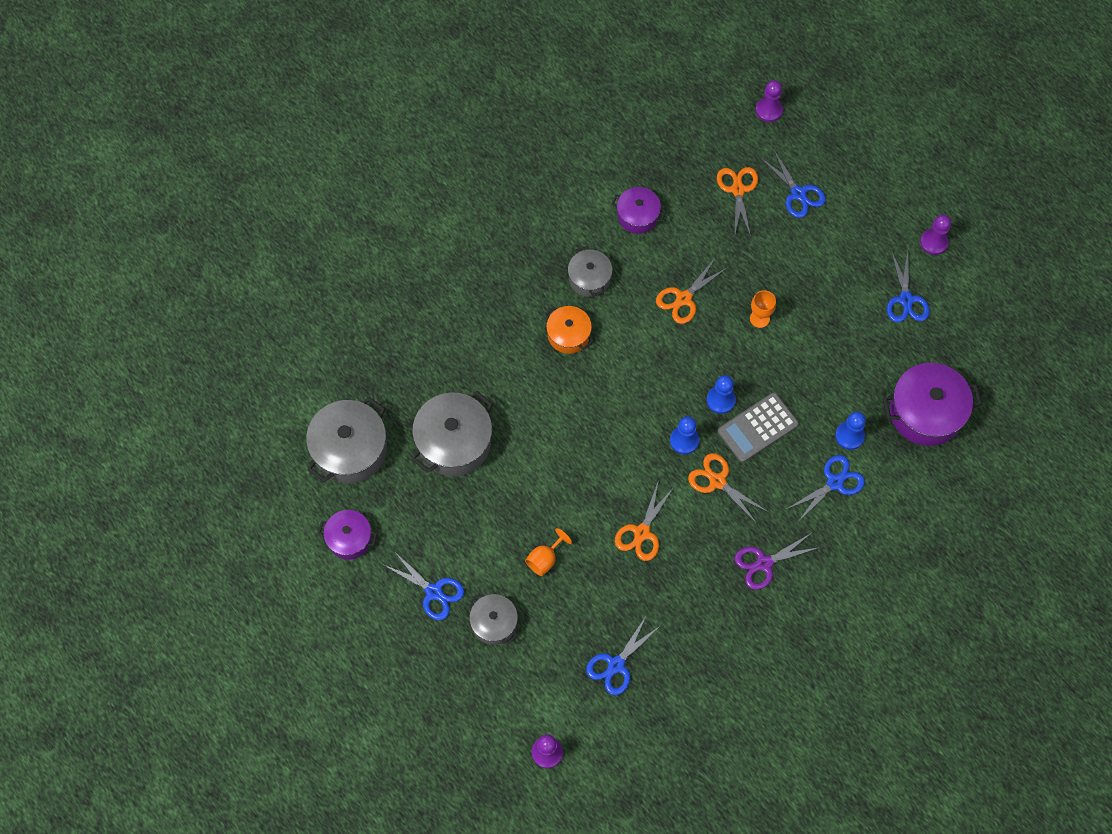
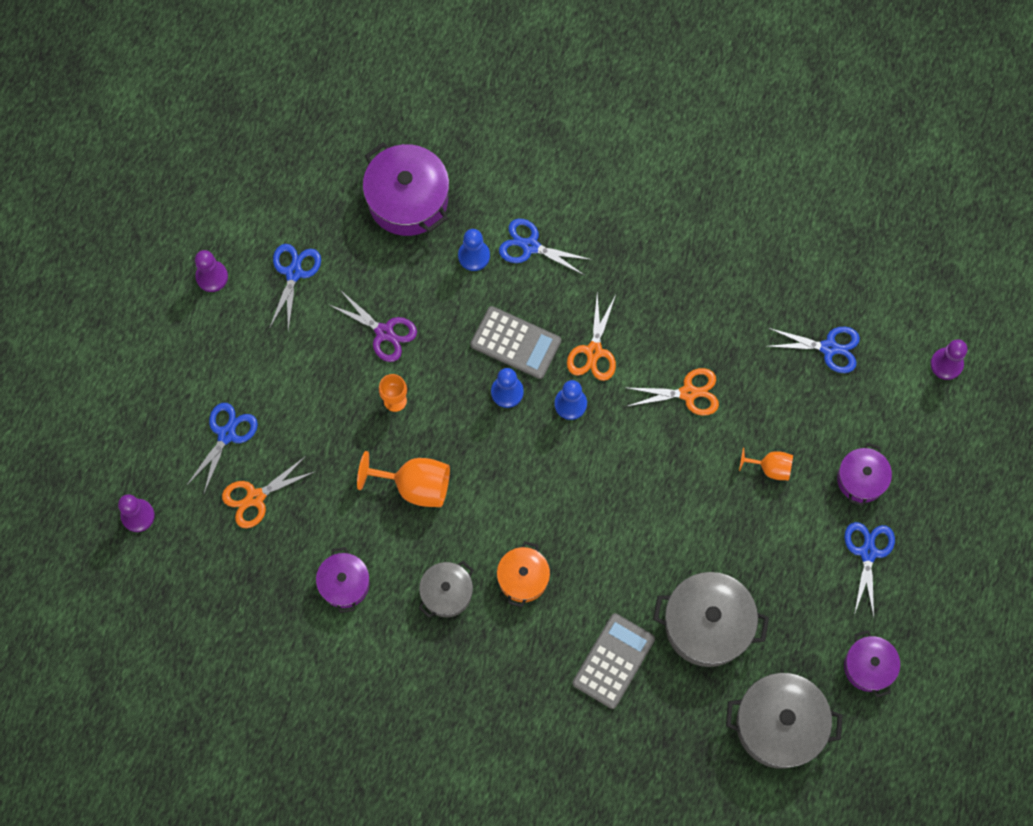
camera: 120 degrees left, 5 degrees up
grey pot [469,593,518,645] -> purple pot [837,443,892,506]
orange scissors [656,258,728,324] -> orange goblet [357,451,450,507]
purple scissors [735,532,821,590] -> purple scissors moved to [328,290,417,362]
blue scissors [887,250,930,322] -> blue scissors turned 45 degrees counterclockwise [269,244,321,331]
none -> grey calculator [572,613,655,709]

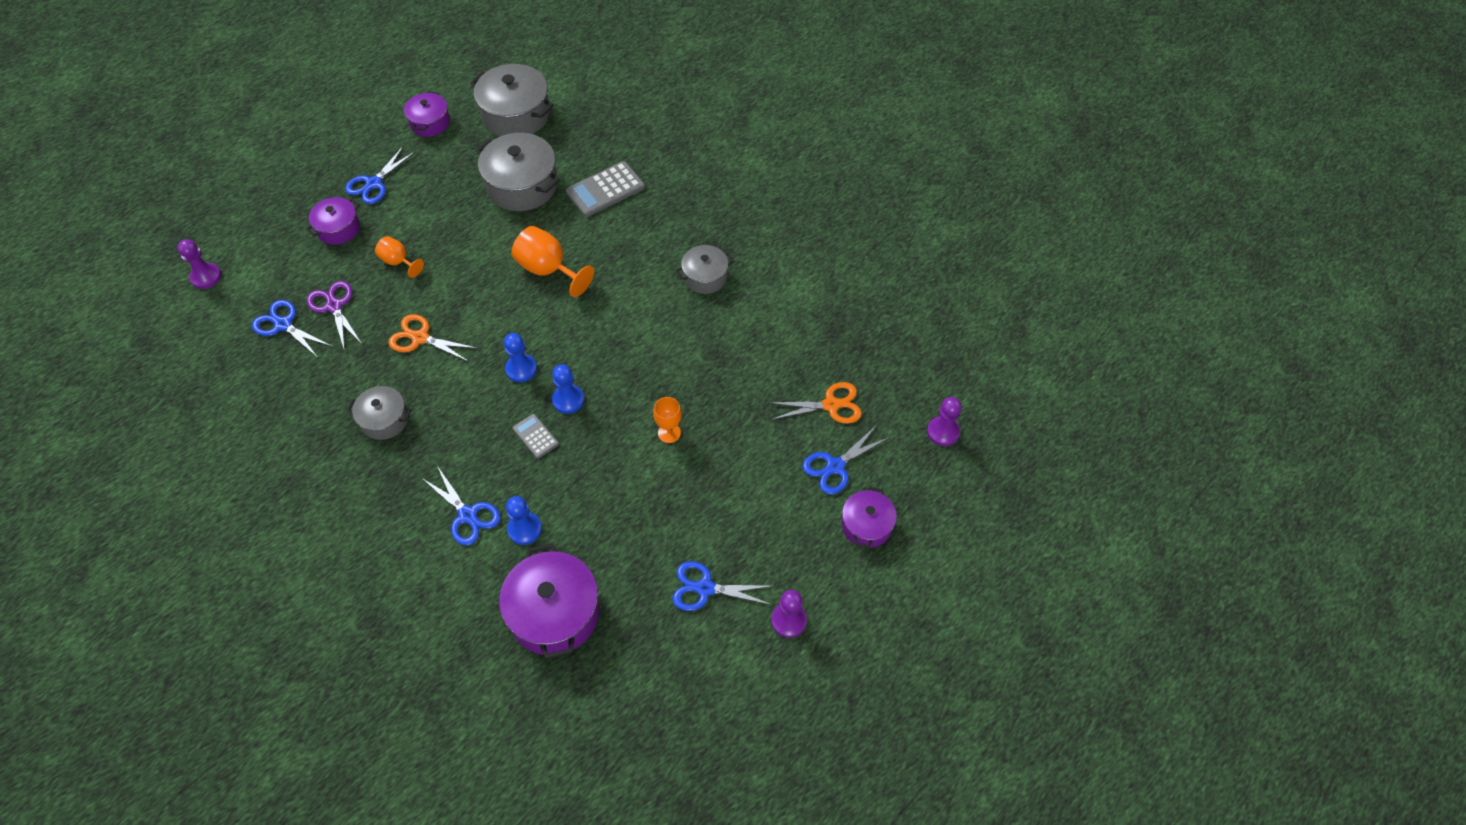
camera: 155 degrees left, 15 degrees down
blue scissors [269,244,321,331] -> blue scissors turned 60 degrees clockwise [672,561,773,611]
purple pot [316,547,370,613] -> purple pot moved to [842,486,897,548]
purple scissors [328,290,417,362] -> purple scissors moved to [307,281,362,351]
orange goblet [357,451,450,507] -> orange goblet moved to [511,226,594,297]
grey calculator [470,306,561,379] -> grey calculator [513,414,559,459], size x0.56
orange pot [497,541,550,607] -> none
orange scissors [567,293,616,381] -> none
none -> grey pot [347,386,412,440]

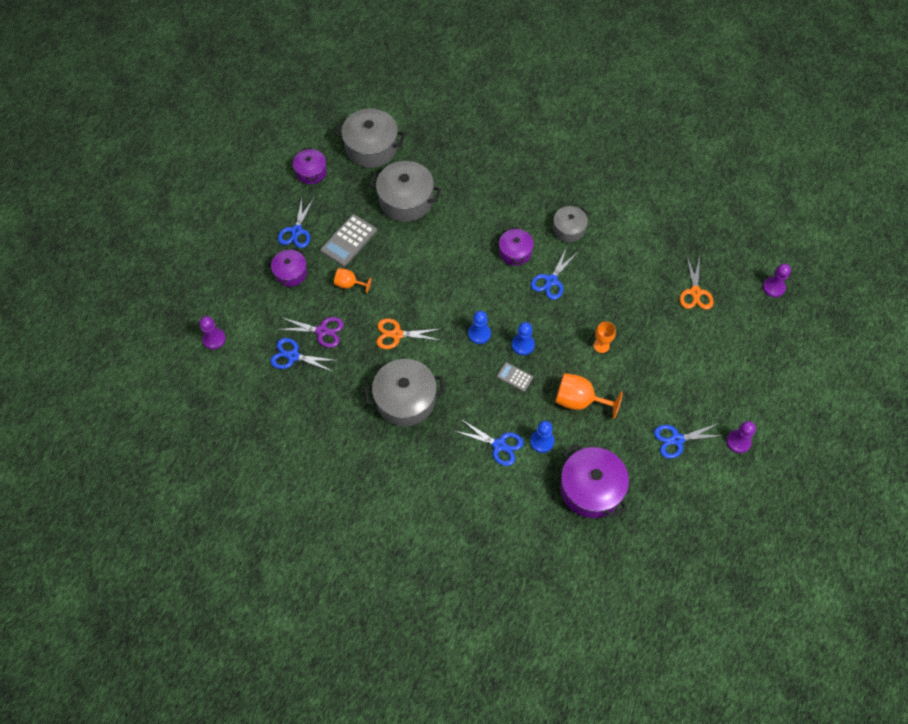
camera: 20 degrees left, 5 degrees up
purple scissors [307,281,362,351] -> purple scissors turned 150 degrees clockwise [277,317,344,348]
grey pot [347,386,412,440] -> grey pot [364,359,445,427], size x1.70
orange goblet [511,226,594,297] -> orange goblet moved to [555,373,623,419]
grey calculator [566,161,645,217] -> grey calculator moved to [320,214,377,267]
orange scissors [770,382,862,424] -> orange scissors turned 120 degrees clockwise [680,256,714,309]
blue scissors [802,425,890,494] -> blue scissors moved to [531,249,578,300]
purple pot [842,486,897,548] -> purple pot moved to [499,227,534,266]

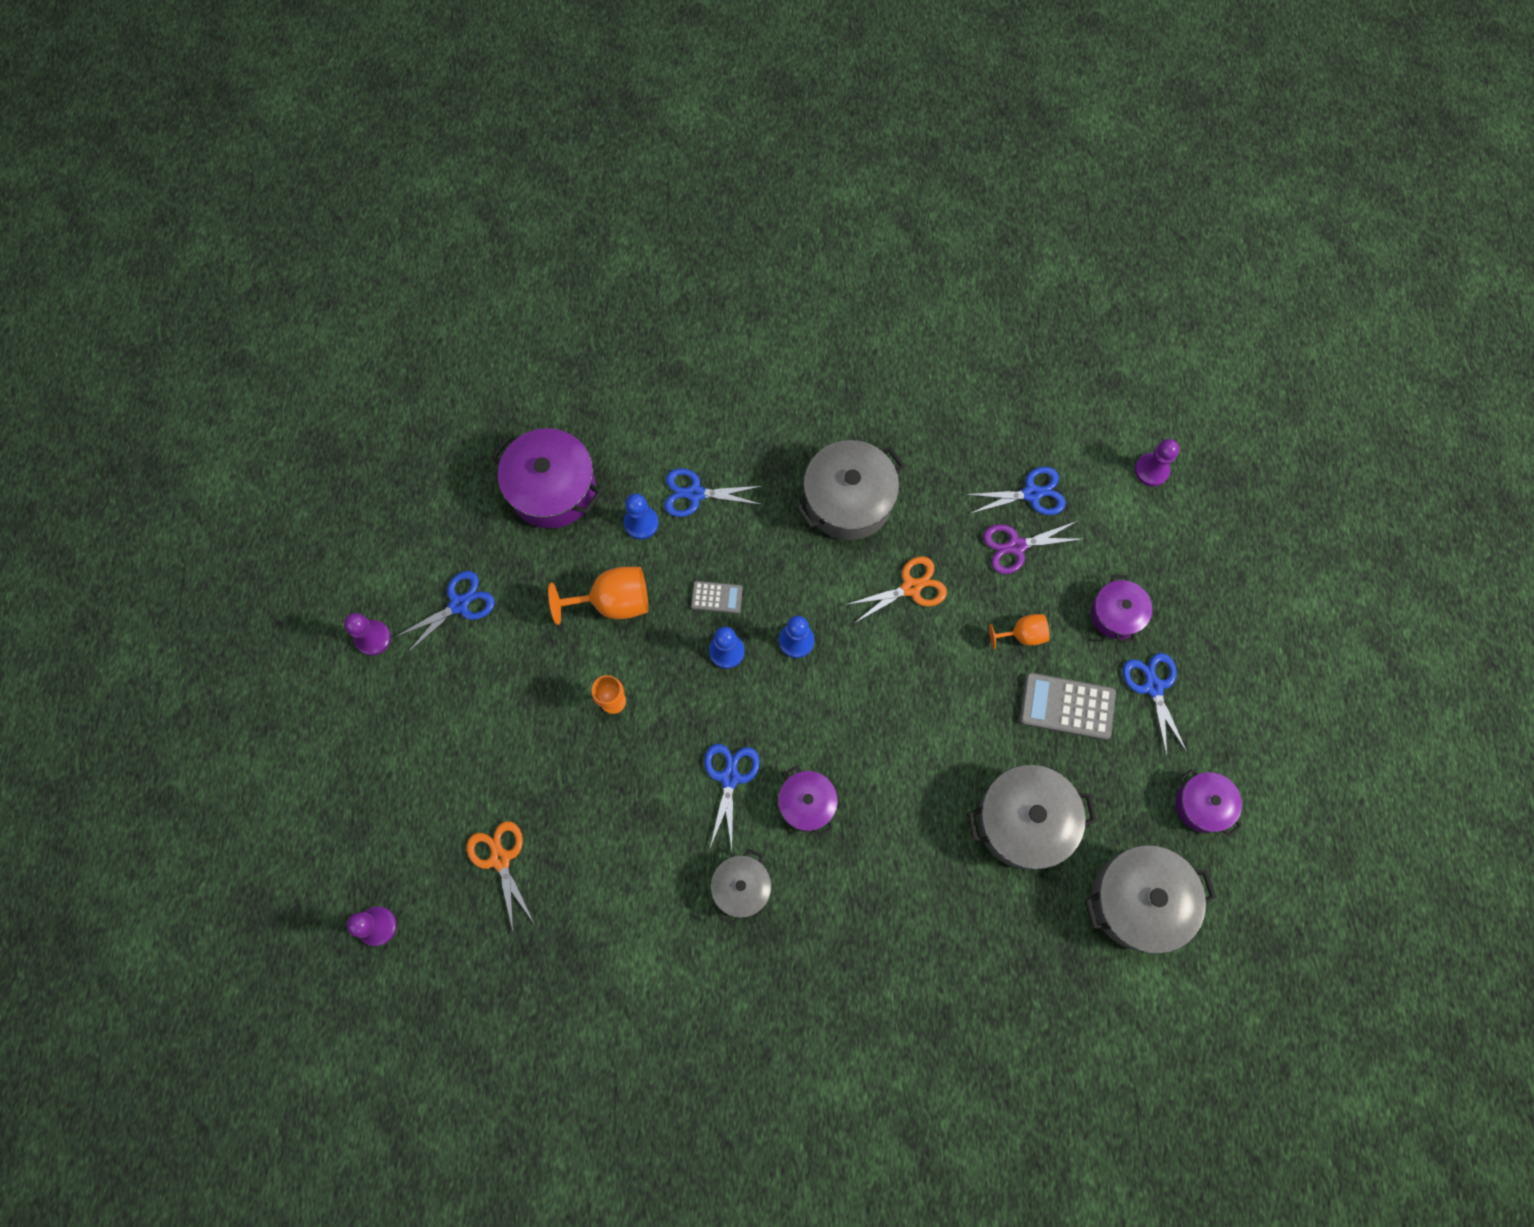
camera: 155 degrees right, 10 degrees up
grey calculator [320,214,377,267] -> grey calculator turned 90 degrees counterclockwise [1020,672,1116,740]

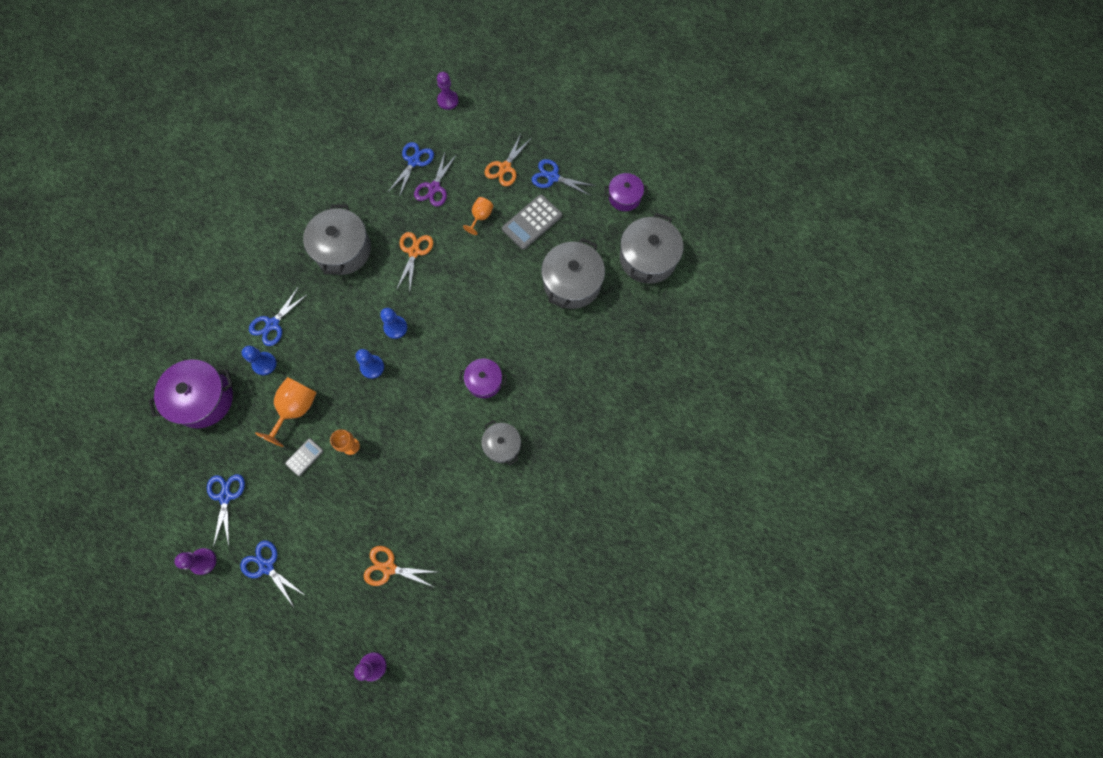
camera: 55 degrees left, 0 degrees up
grey calculator [691,581,743,614] -> grey calculator moved to [285,438,324,476]
blue scissors [704,744,760,849] -> blue scissors moved to [240,540,306,607]
purple pot [1091,575,1152,642] -> orange scissors [484,134,531,186]

